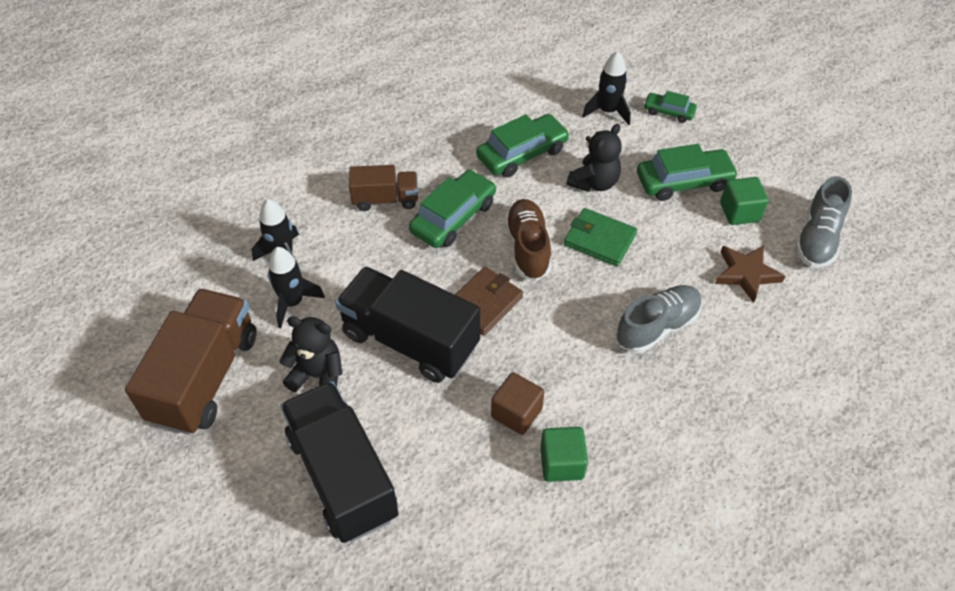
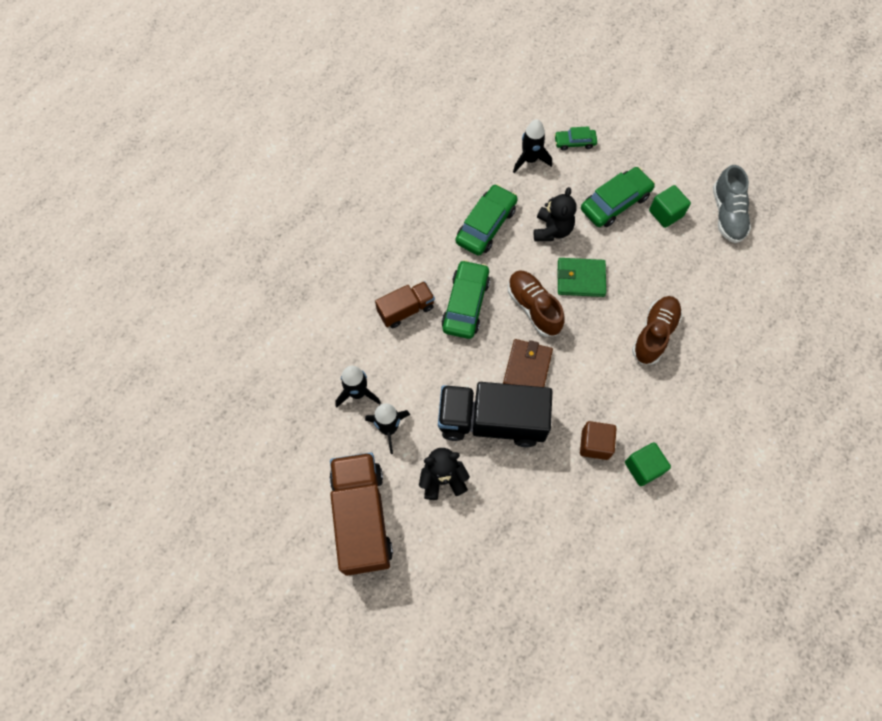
camera: 25 degrees left, 15 degrees up
black truck [280,381,399,543] -> none
grey shoe [615,285,702,353] -> brown shoe [632,296,682,364]
brown star [715,245,785,303] -> none

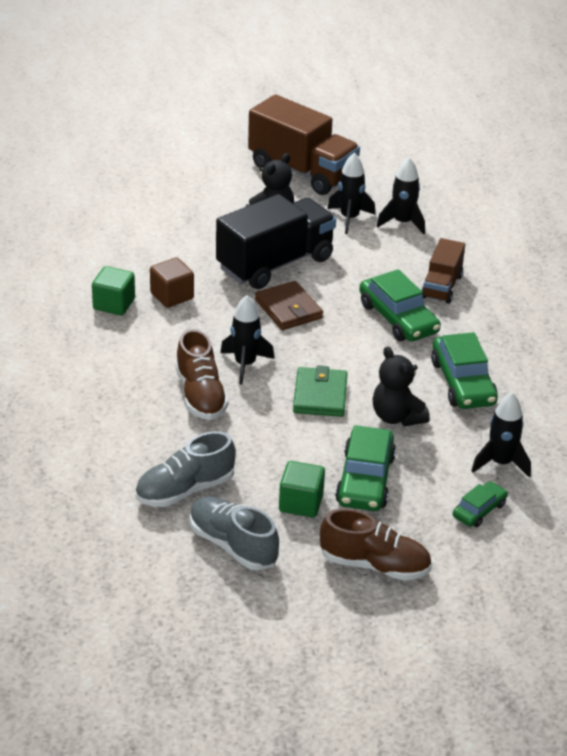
camera: 135 degrees right, 30 degrees down
brown shoe [508,270,565,337] -> brown shoe moved to [320,508,432,580]
green wallet [557,258,606,297] -> green wallet turned 45 degrees counterclockwise [293,365,348,417]
none -> grey shoe [135,431,236,507]
none -> black rocket [220,295,275,385]

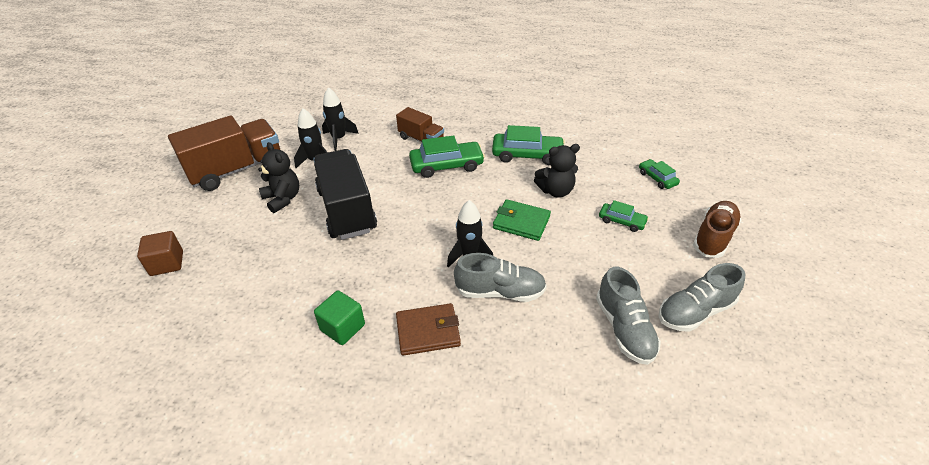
camera: 70 degrees left, 5 degrees up
brown cube [150,257,194,308] -> brown cube moved to [137,231,183,276]
brown shoe [175,329,229,420] -> grey shoe [454,253,547,302]
brown wallet [255,281,323,330] -> brown wallet moved to [396,303,461,356]
green cube [279,461,325,517] -> none
green car [335,425,396,511] -> green car [599,200,649,232], size x0.56
black rocket [472,392,531,478] -> none

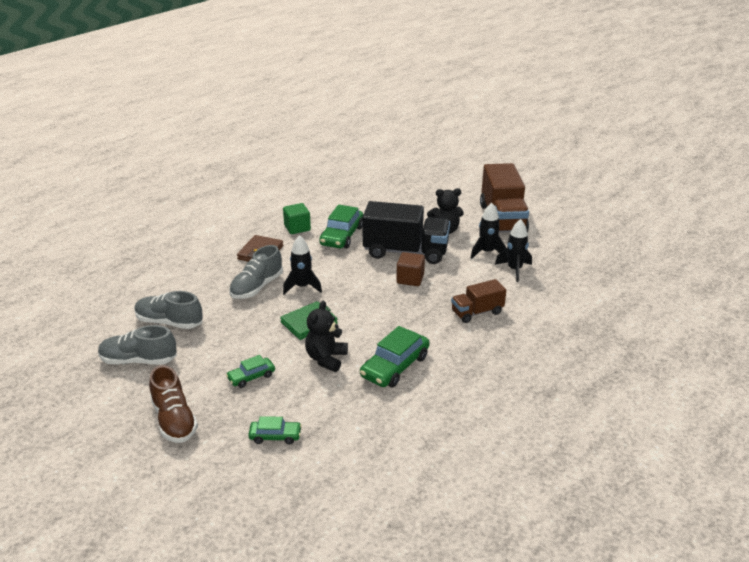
camera: 120 degrees right, 10 degrees down
brown cube [137,231,183,276] -> brown cube moved to [396,252,425,286]
green car [409,136,485,178] -> green car moved to [319,205,363,249]
grey shoe [659,263,746,332] -> grey shoe turned 90 degrees counterclockwise [98,325,177,364]

